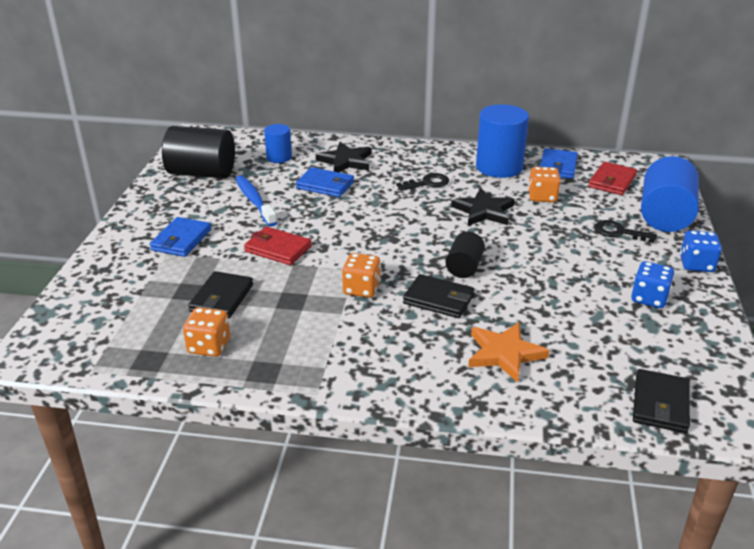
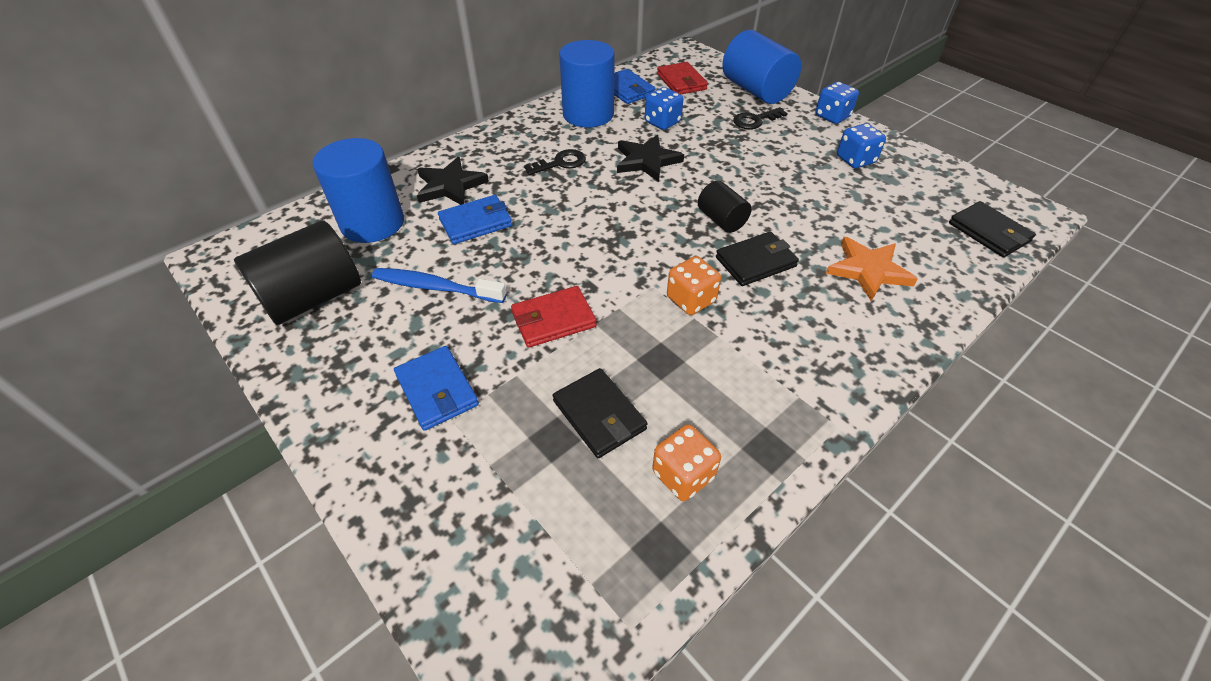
camera: 50 degrees left, 15 degrees up
blue cylinder [264,124,292,163] -> blue cylinder [313,138,404,243], size x1.82
black key [396,173,449,191] -> black key turned 45 degrees clockwise [524,149,586,175]
orange dice [528,167,561,202] -> blue dice [645,87,684,130]

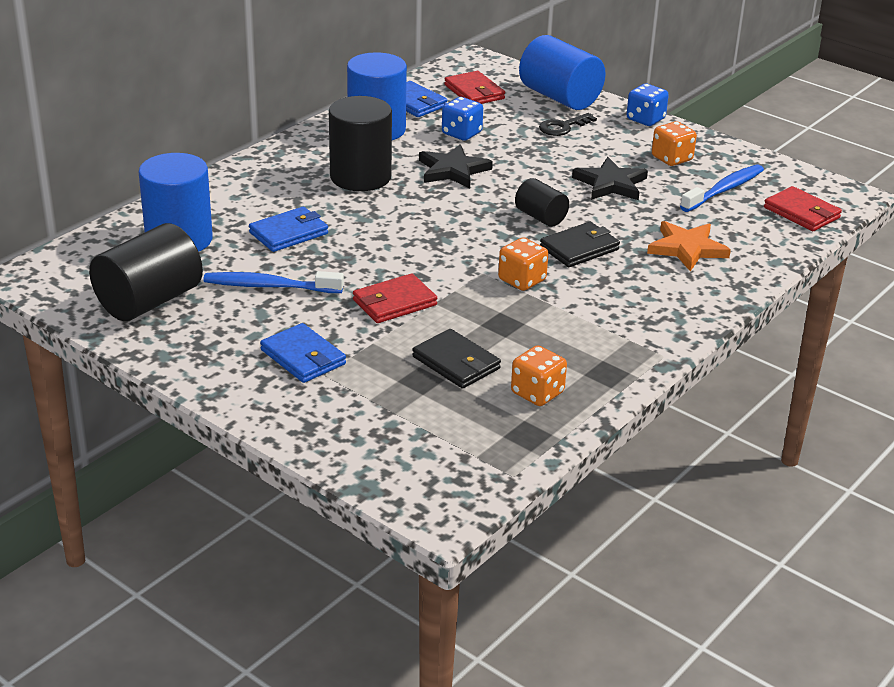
camera: 10 degrees left, 15 degrees down
black star [417,157,489,205] -> black star moved to [572,157,648,200]
black key [524,149,586,175] -> black cylinder [329,96,392,191]
blue dice [837,123,886,168] -> orange dice [652,121,697,166]
black wallet [949,201,1036,257] -> red wallet [764,186,842,231]
none -> blue toothbrush [680,164,764,212]

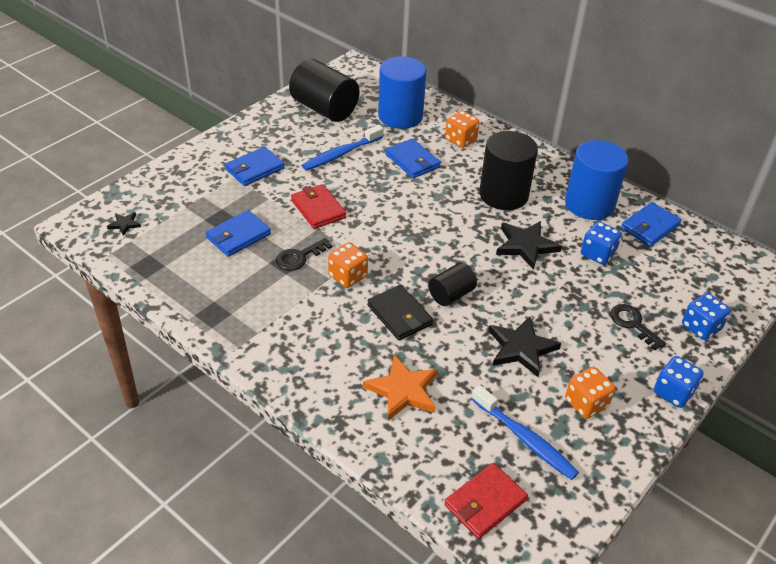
camera: 90 degrees right, 10 degrees up
blue toothbrush [203,271,344,293] -> blue toothbrush turned 135 degrees counterclockwise [302,125,384,171]
black wallet [412,329,501,389] -> blue wallet [206,210,271,257]
red wallet [444,71,505,104] -> none
orange dice [511,345,567,406] -> orange dice moved to [445,111,480,148]
blue cylinder [519,35,606,110] -> blue dice [682,293,731,340]
none -> black star [107,212,141,236]
none -> black key [276,238,332,271]

